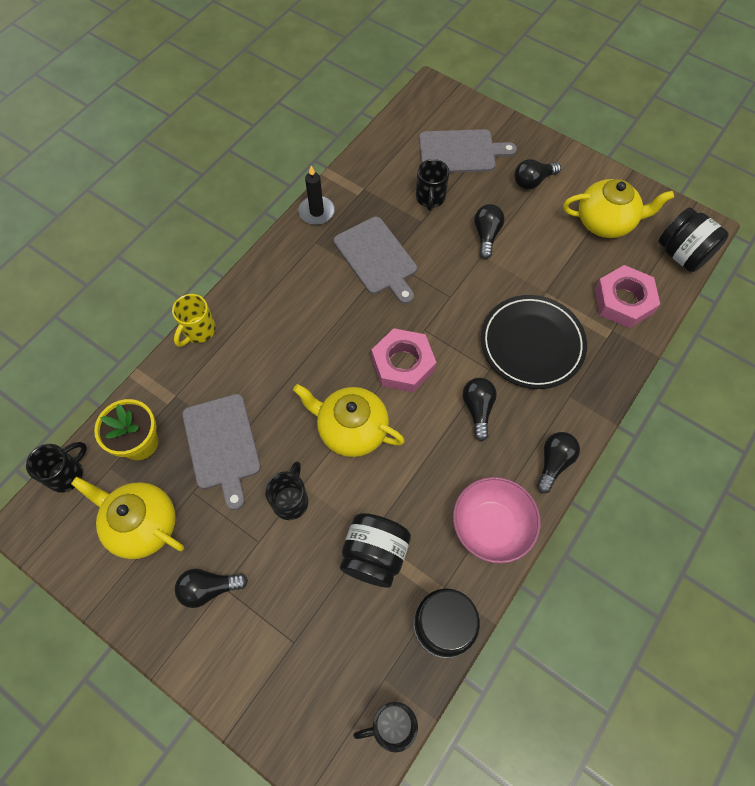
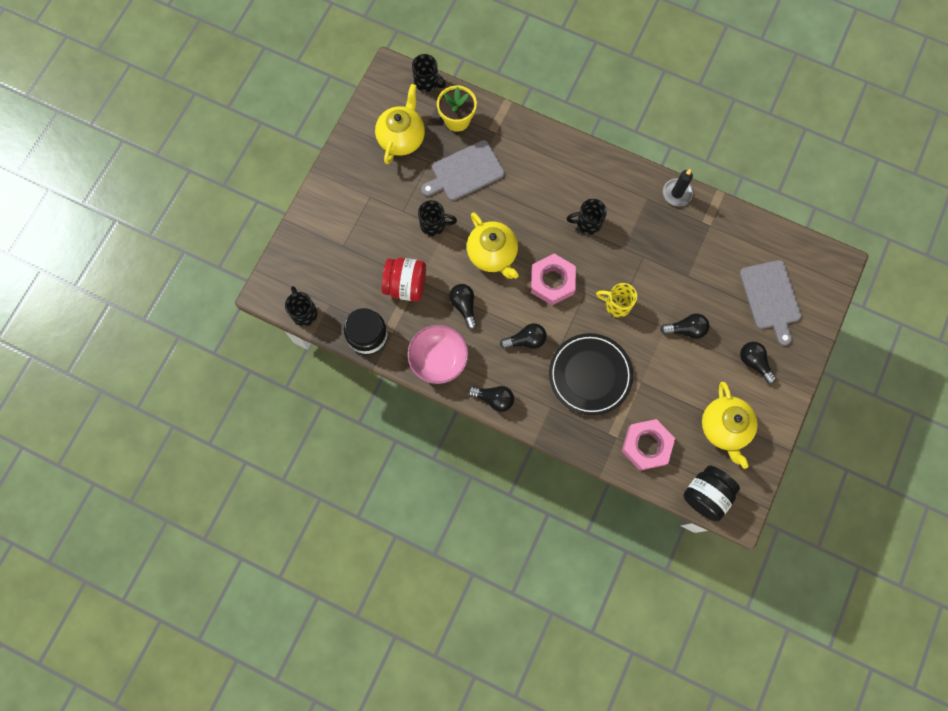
camera: 80 degrees right, 10 degrees up
yellow mug [172,294,216,347] -> yellow mug moved to [596,283,637,317]
black light bulb [175,569,248,608] -> black light bulb moved to [449,284,477,330]
yellow teapot [293,384,405,457] -> yellow teapot turned 135 degrees clockwise [467,212,519,279]
grey cutting board [334,217,417,304] -> none
black jar [340,513,411,588] -> red jar [382,258,426,302]
black mug [416,159,449,211] -> black mug moved to [566,199,607,235]

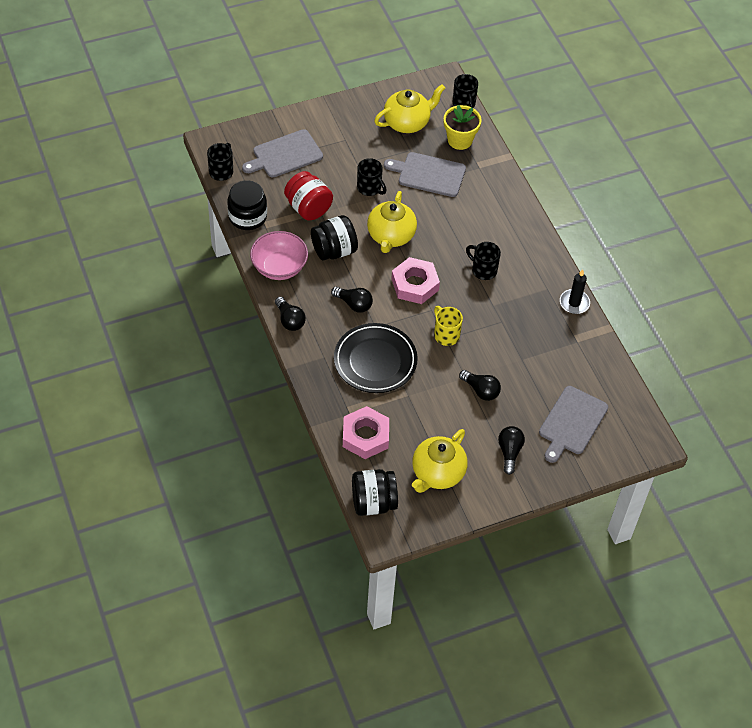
camera: 40 degrees right, 20 degrees down
black light bulb [449,284,477,330] -> black jar [311,215,358,261]
none -> grey cutting board [242,129,323,177]

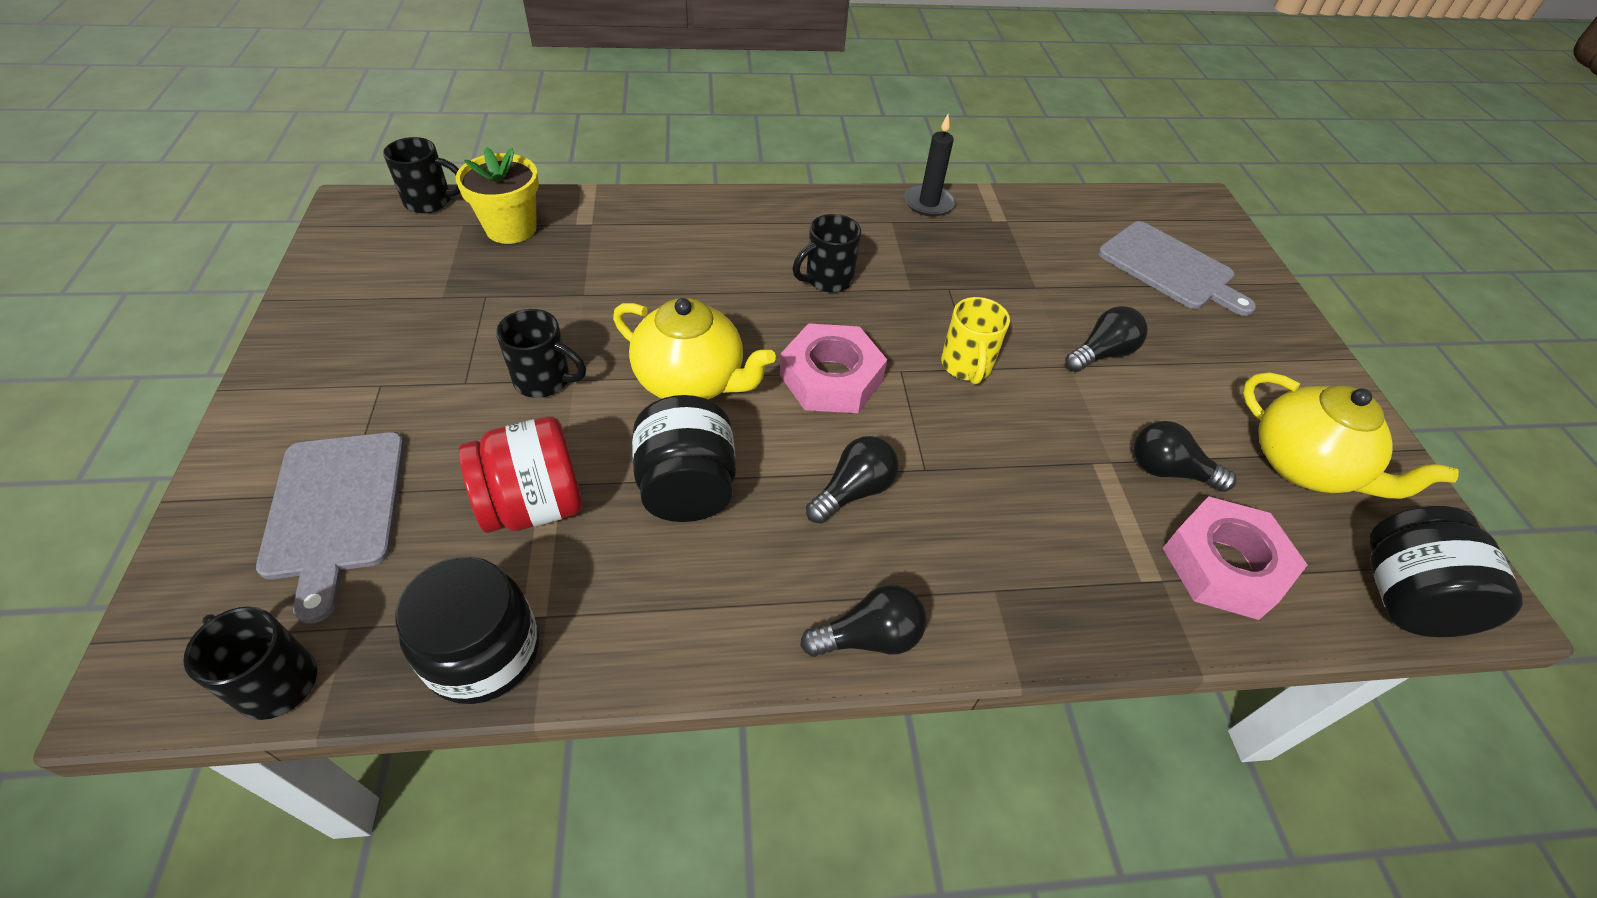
camera: 75 degrees left, 5 degrees down
pink bowl [250,231,308,280] -> none
black plate [334,323,418,393] -> none
black mug [357,158,387,196] -> black mug turned 45 degrees clockwise [496,309,586,398]
yellow teapot [374,85,445,133] -> none
grey cutting board [384,152,466,197] -> none
yellow mug [434,306,463,346] -> yellow mug turned 75 degrees counterclockwise [941,297,1010,384]
black light bulb [498,426,525,475] -> black light bulb moved to [1134,421,1236,492]

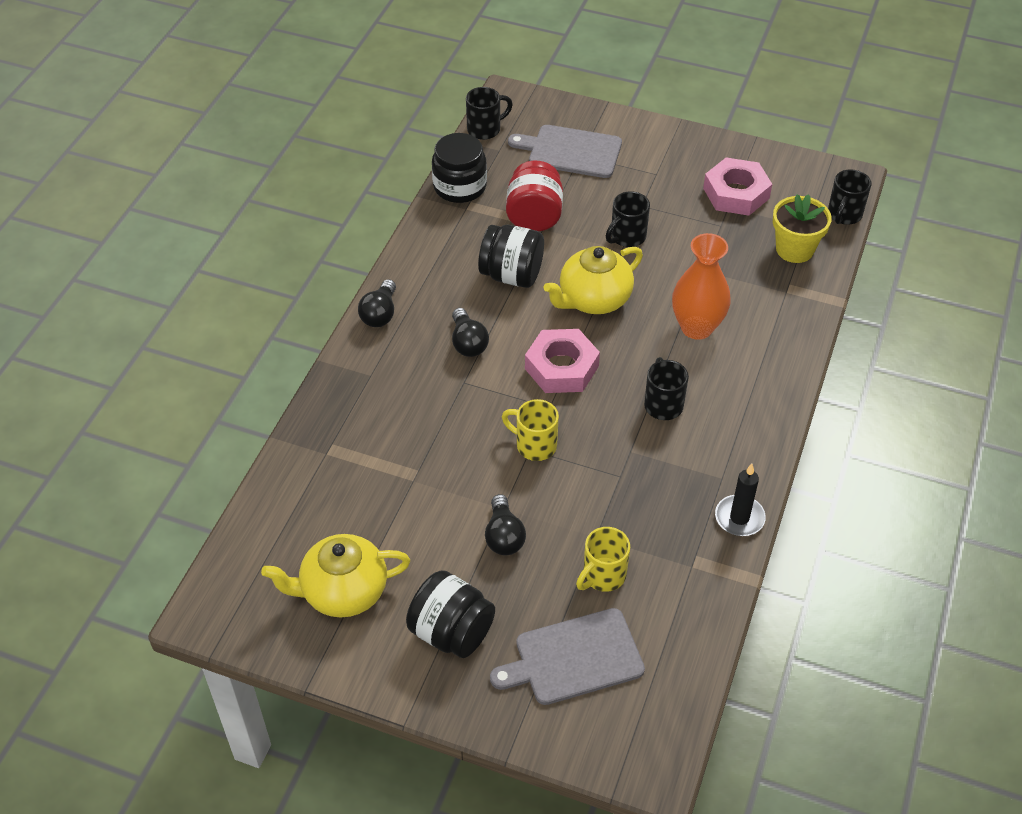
camera: 120 degrees right, 0 degrees up
black light bulb [1134,421,1236,492] -> none
pink nut [1163,496,1307,620] -> pink nut moved to [703,158,772,216]
black jar [1369,506,1523,637] -> black jar moved to [406,570,495,658]
none -> yellow mug [576,527,630,592]
none -> orange vase [672,233,731,340]

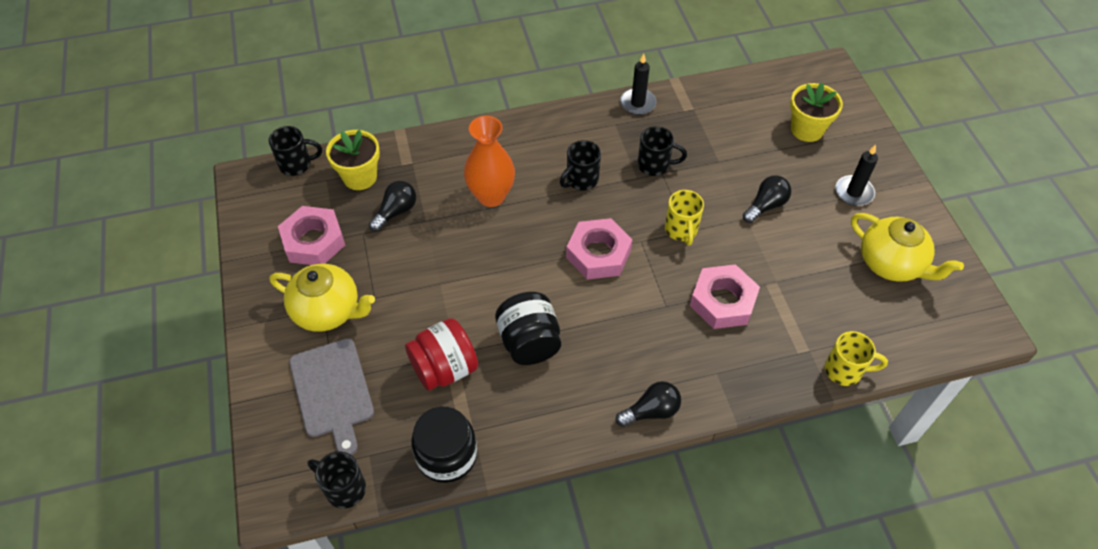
camera: 125 degrees left, 5 degrees up
black jar [406,570,495,658] -> black candle [835,144,878,206]
black light bulb [452,308,489,357] -> black light bulb moved to [369,181,416,232]
grey cutting board [490,608,645,705] -> yellow flower pot [790,82,843,142]
yellow teapot [544,246,643,314] -> yellow teapot moved to [270,264,375,331]
yellow mug [576,527,630,592] -> yellow mug moved to [825,331,888,386]
black mug [606,192,650,247] -> black mug moved to [638,126,687,176]
none -> pink nut [690,264,760,329]

